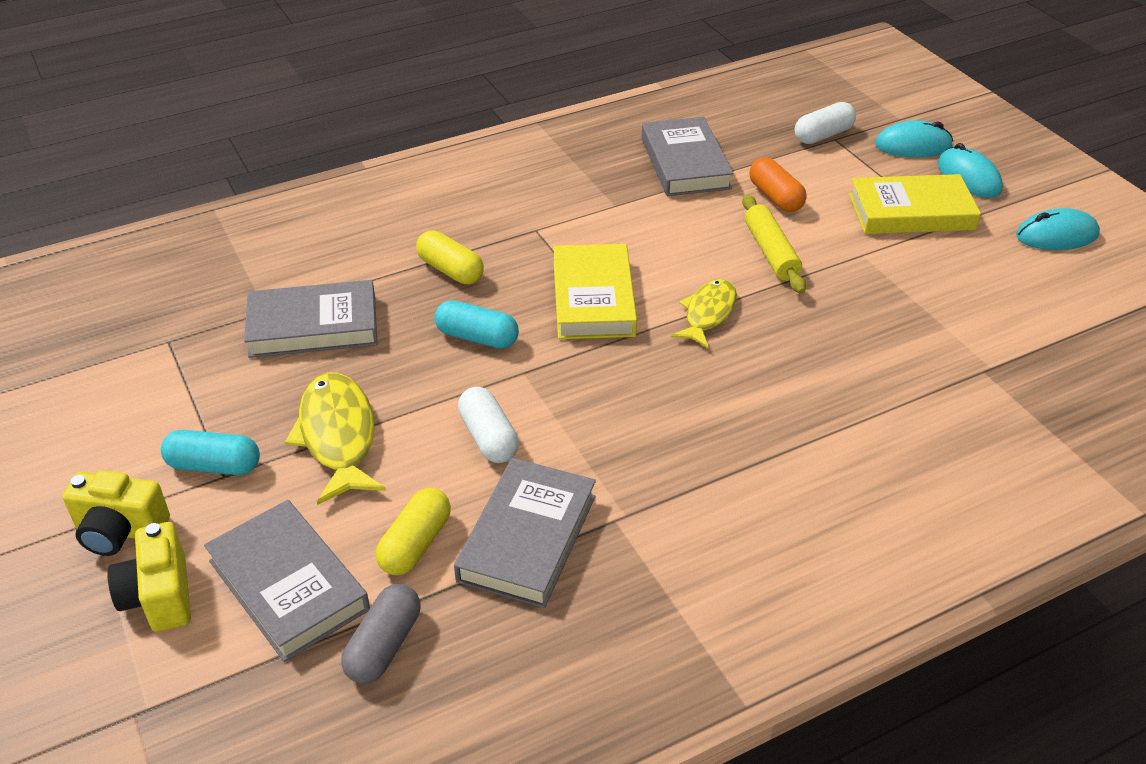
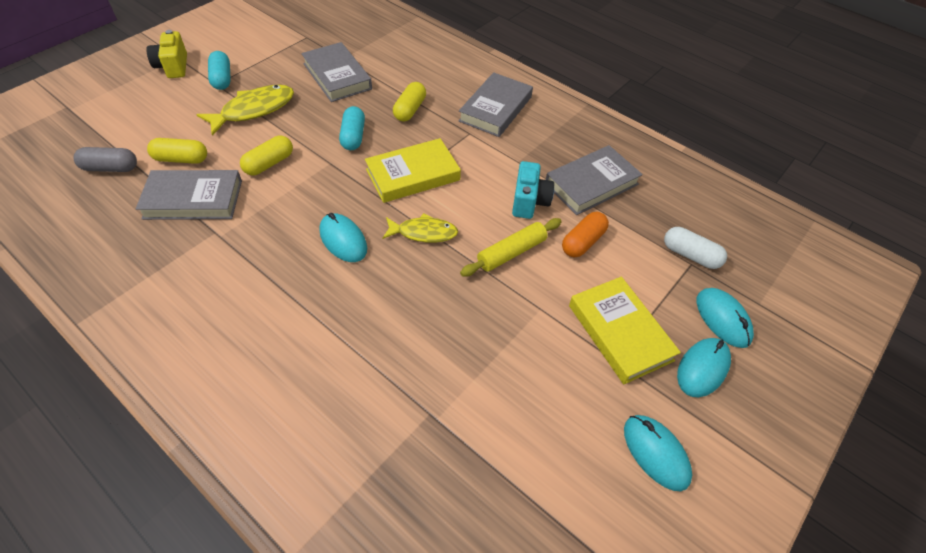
camera: 65 degrees right, 10 degrees up
yellow camera [107,522,191,632] -> none
grey book [204,500,370,662] -> grey book moved to [458,72,533,137]
white capsule [458,387,519,463] -> yellow capsule [240,136,293,175]
none -> turquoise mouse [320,213,367,262]
none -> turquoise camera [512,161,554,219]

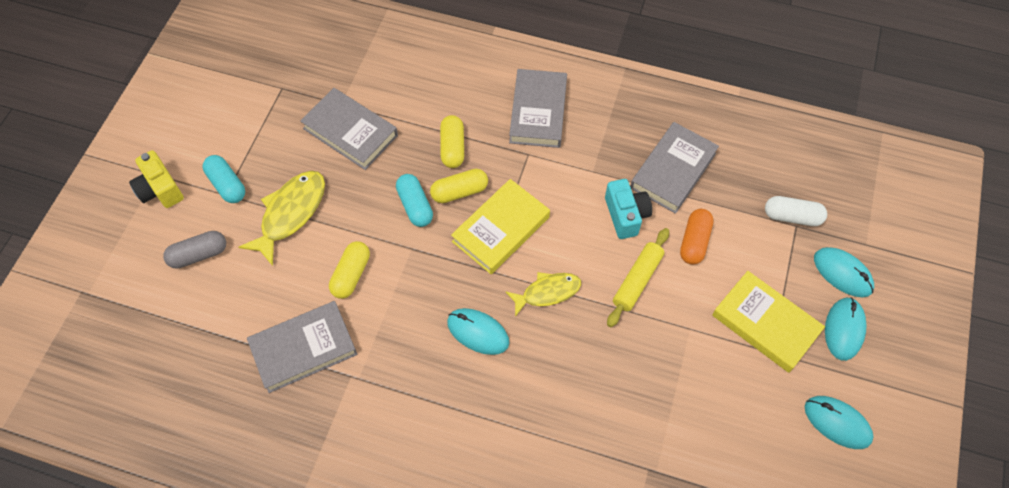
camera: 20 degrees left, 10 degrees up
grey capsule [73,147,137,172] -> grey capsule moved to [163,231,226,269]
yellow capsule [147,138,207,164] -> yellow capsule moved to [430,169,488,203]

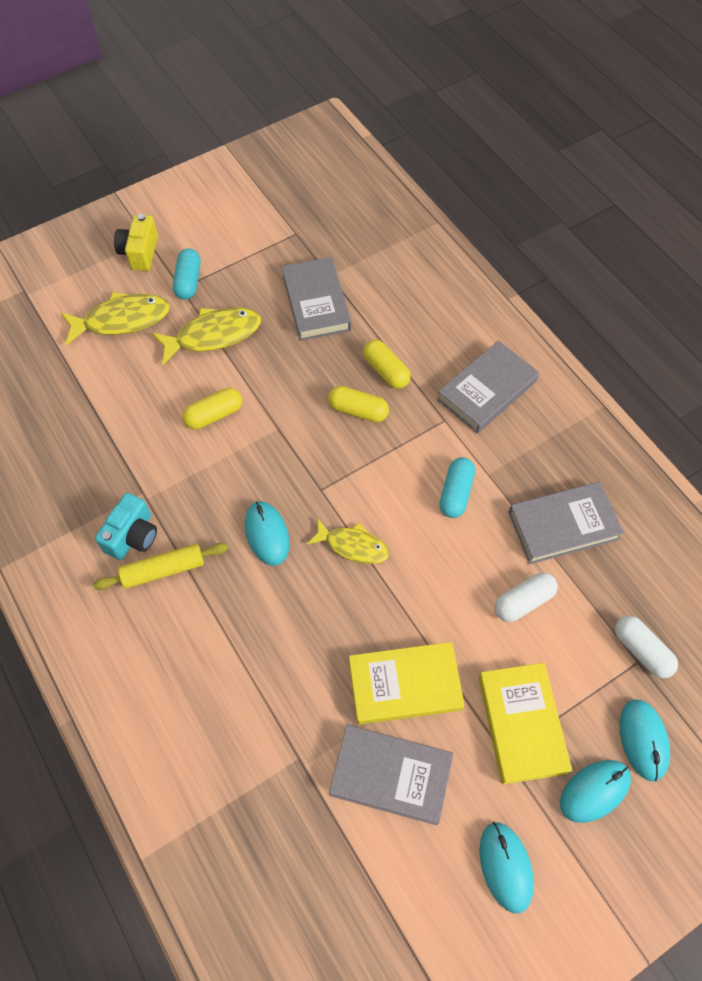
camera: 40 degrees right, 0 degrees up
grey capsule [163,231,226,269] -> yellow fish [61,292,170,345]
grey book [247,301,357,393] -> grey book moved to [329,725,453,825]
turquoise capsule [396,174,433,227] -> turquoise capsule moved to [439,457,475,518]
yellow capsule [440,115,464,168] -> yellow capsule turned 75 degrees counterclockwise [363,340,411,389]
yellow book [451,179,550,274] -> yellow book moved to [349,642,465,725]
turquoise camera [605,179,652,239] -> turquoise camera moved to [95,493,157,560]
yellow rolling pin [607,228,669,327] -> yellow rolling pin moved to [93,543,229,590]
orange capsule [680,209,714,265] -> white capsule [495,572,558,622]

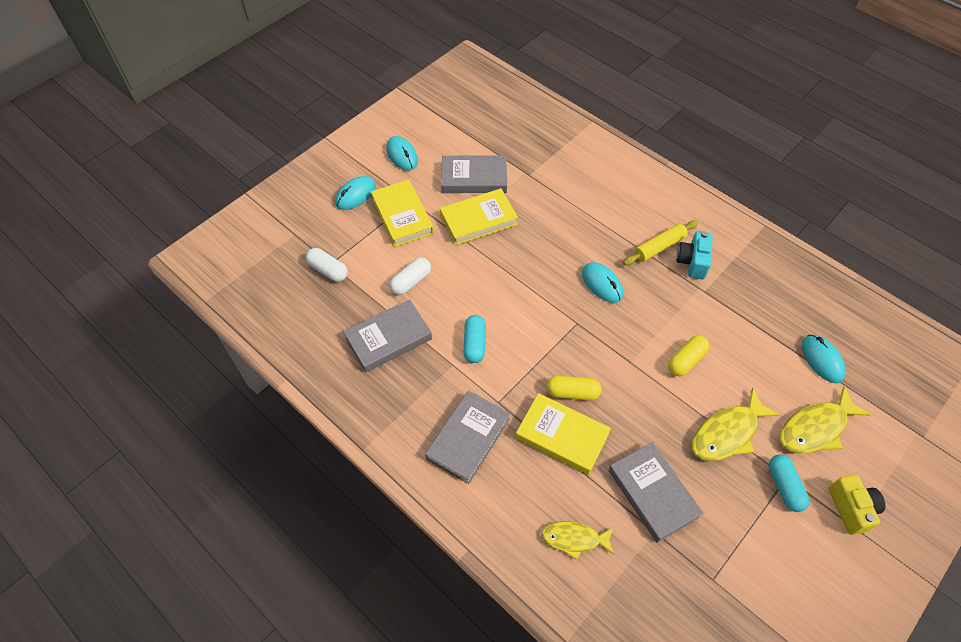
camera: 165 degrees right, 5 degrees down
yellow fish [307,519,389,564] -> yellow fish moved to [541,521,614,560]
yellow capsule [363,340,411,389] -> yellow book [516,393,611,475]
turquoise mouse [620,700,670,782] -> turquoise mouse moved to [802,335,846,384]

